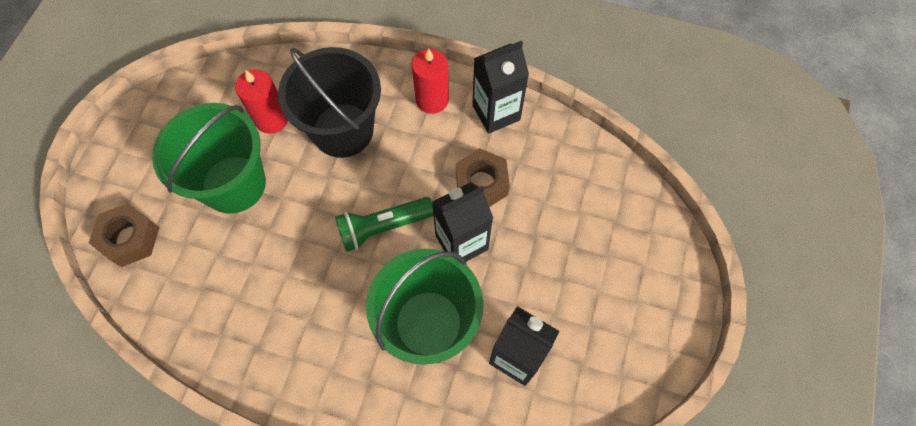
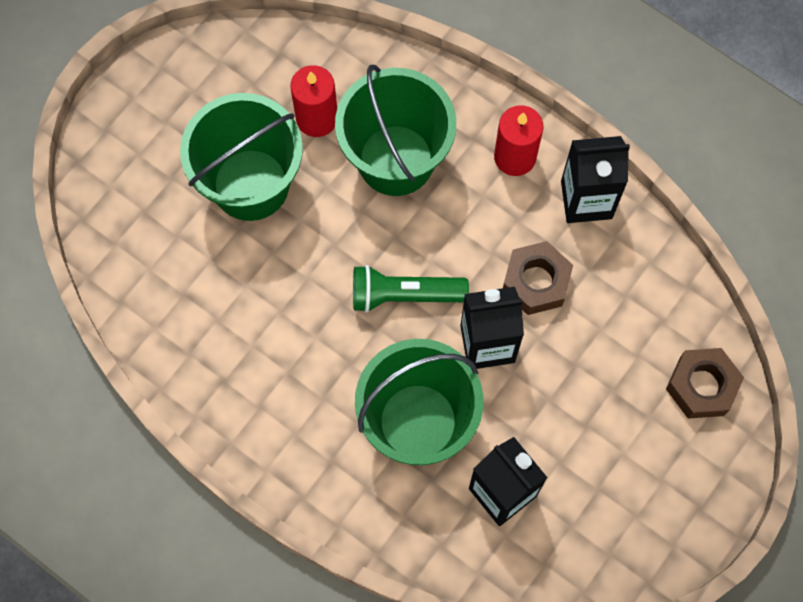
camera: 20 degrees right, 5 degrees up
brown nut [89,203,159,267] -> brown nut moved to [666,348,744,419]
black bucket [278,47,381,158] -> green bucket [335,65,456,196]

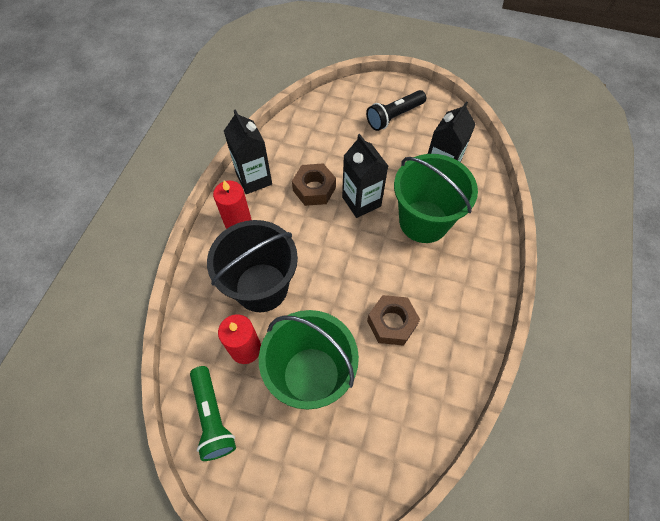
camera: 110 degrees left, 10 degrees down
green bucket [335,65,456,196] -> black bucket [207,220,298,312]
green flashlight [353,265,469,313] -> green flashlight moved to [190,366,236,461]
brown nut [666,348,744,419] -> brown nut moved to [367,295,420,346]
none -> black flashlight [366,90,426,131]

